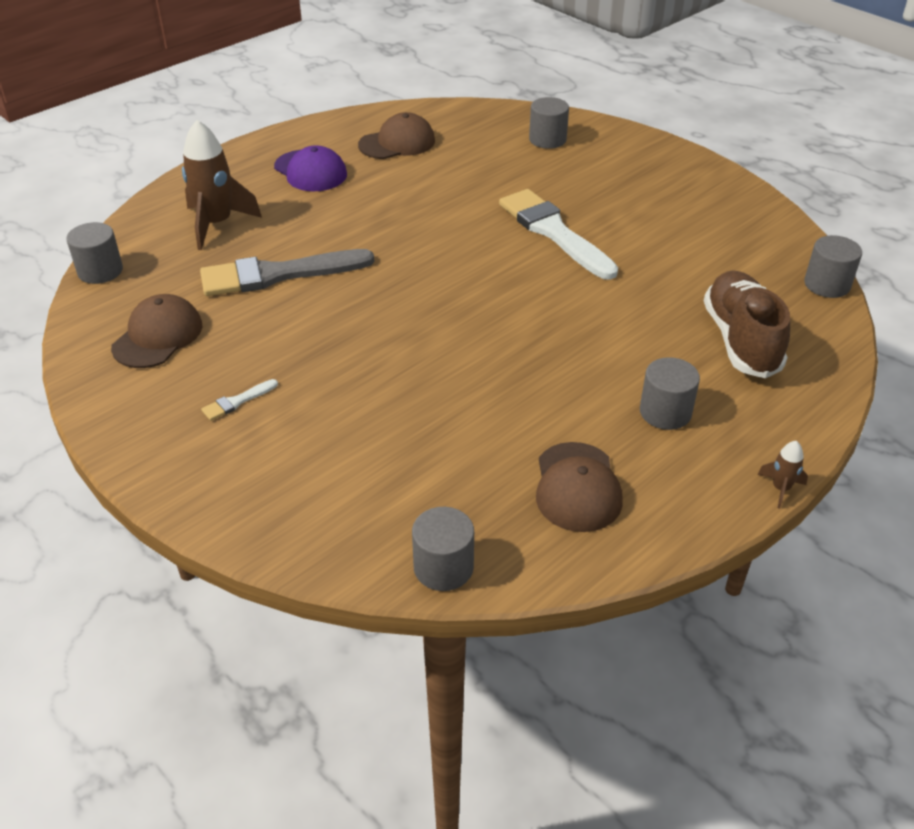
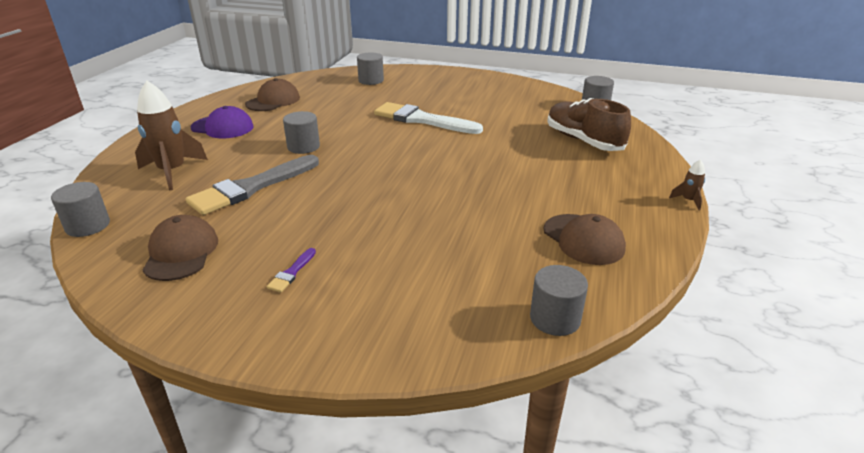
camera: 30 degrees left, 10 degrees down
white brush [201,379,278,421] -> purple brush [267,248,316,293]
grey cylinder [640,357,700,430] -> grey cylinder moved to [283,111,320,154]

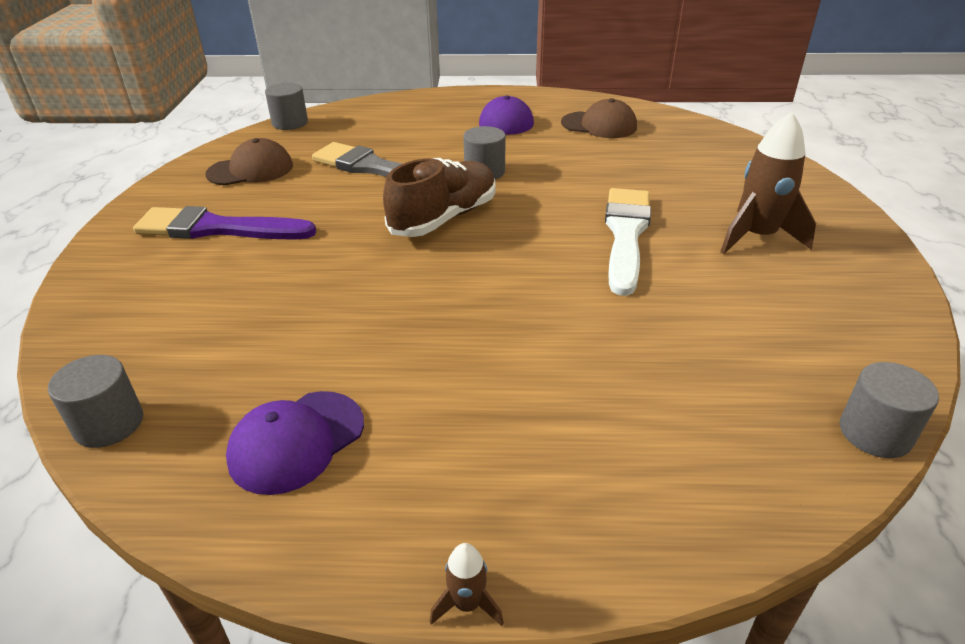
camera: 75 degrees right, 5 degrees up
brown rocket [135,81,208,190] -> brown rocket moved to [720,112,816,254]
purple brush [267,248,316,293] -> purple brush [133,206,316,239], size x2.45
grey cylinder [357,52,384,85] -> none
brown cap [543,214,626,265] -> purple cap [226,391,364,495]
brown shoe [547,98,631,151] -> brown shoe moved to [383,158,496,237]

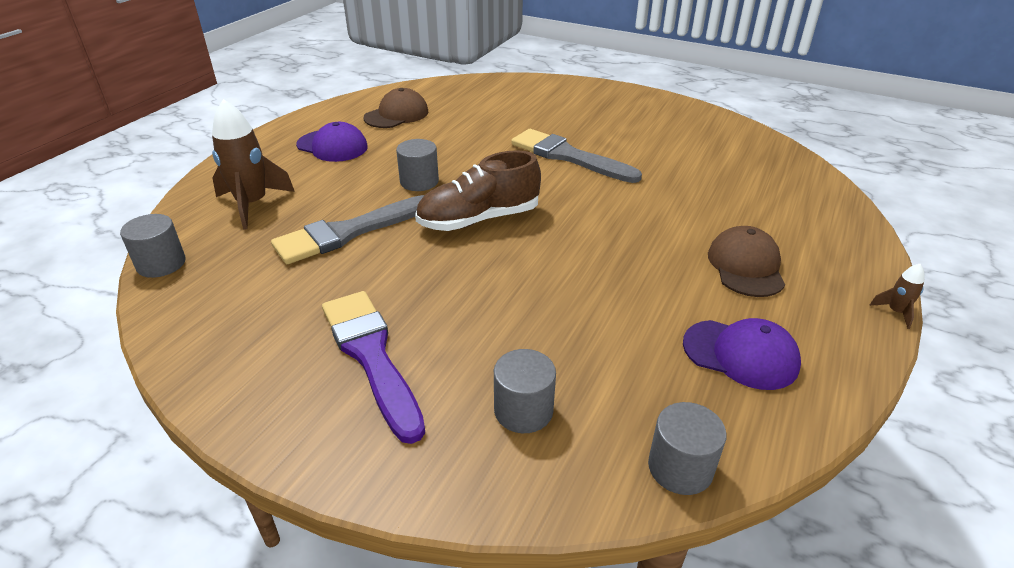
camera: 65 degrees left, 0 degrees up
purple brush [133,206,316,239] -> purple brush turned 120 degrees clockwise [322,291,425,444]
brown cap [206,138,293,185] -> brown cap moved to [708,226,785,297]
purple cap [226,391,364,495] -> purple cap turned 45 degrees counterclockwise [683,318,801,390]
brown shoe [383,158,496,237] -> brown shoe turned 90 degrees counterclockwise [415,150,541,231]
white brush [605,188,651,296] -> grey brush [511,129,642,183]
brown rocket [720,112,816,254] -> brown rocket moved to [212,99,295,230]
grey cylinder [840,362,939,458] -> grey cylinder moved to [494,349,556,433]

